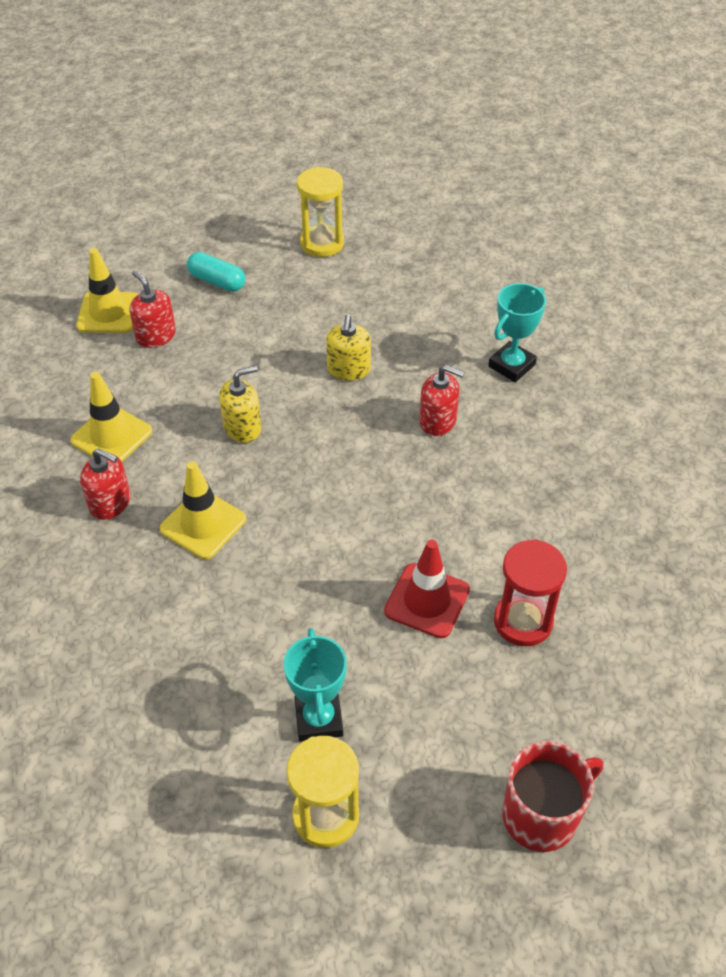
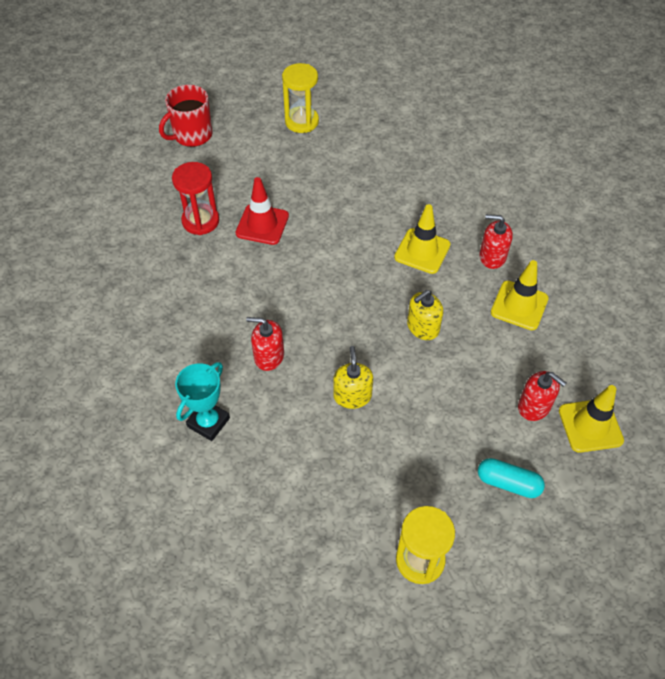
camera: 170 degrees right, 5 degrees up
turquoise trophy [284,628,347,742] -> none

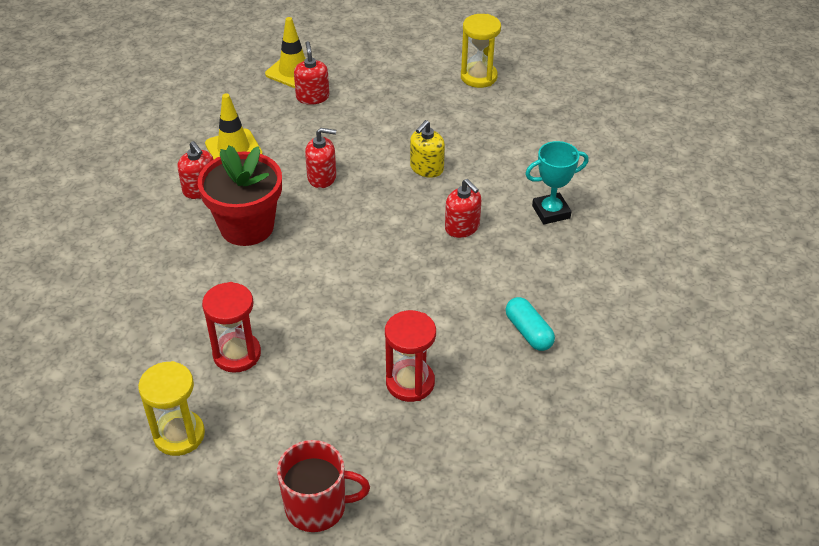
camera: 140 degrees left, 10 degrees down
red traffic cone [235,177,289,245] -> none
yellow traffic cone [394,204,451,274] -> red flower pot [198,145,282,246]
yellow soap dispenser [407,290,443,340] -> red soap dispenser [305,128,336,188]
turquoise capsule [478,458,545,498] -> turquoise capsule moved to [506,297,555,351]
none -> red hourglass [202,282,261,373]

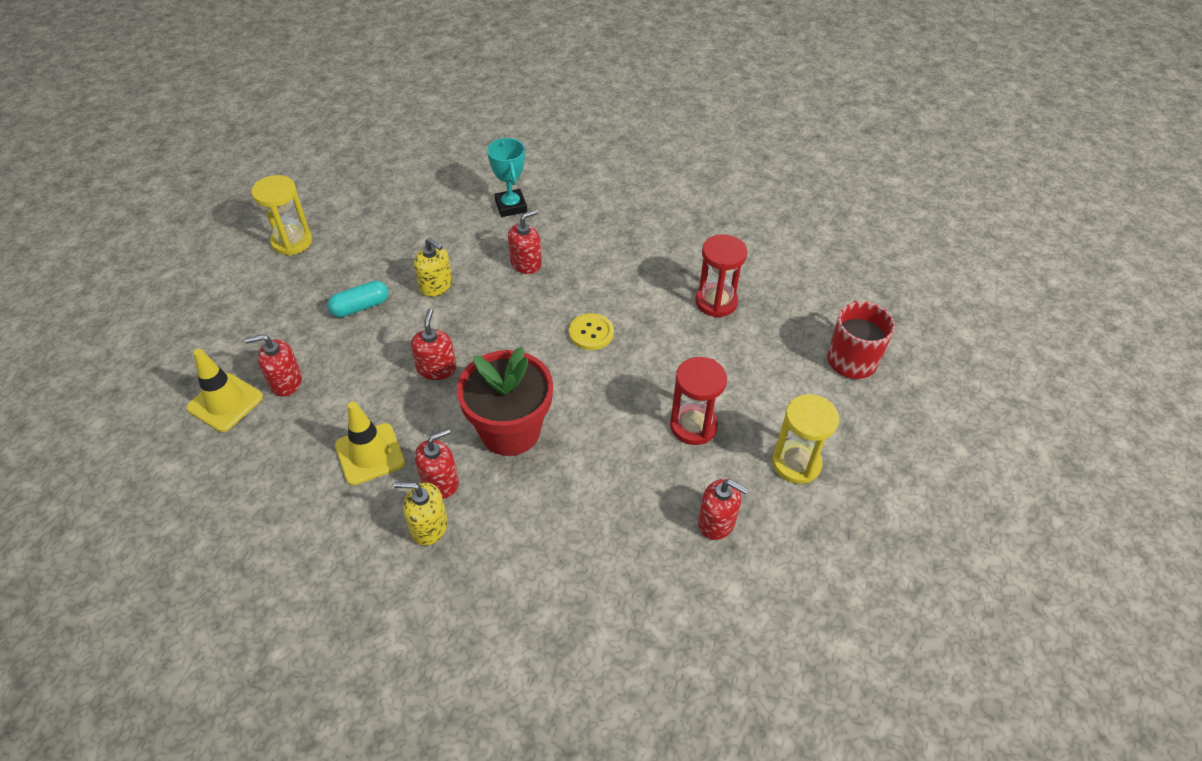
camera: 90 degrees left, 5 degrees up
turquoise capsule [506,297,555,351] -> turquoise capsule moved to [327,280,389,317]
none -> yellow soap dispenser [394,482,448,546]
none -> yellow button [569,313,614,350]
none -> red soap dispenser [698,479,748,540]

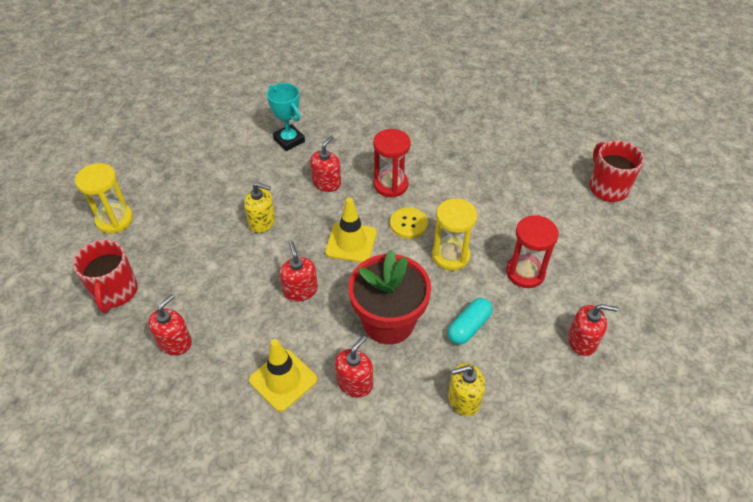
camera: 20 degrees left, 0 degrees up
yellow traffic cone [186,349,263,432] -> yellow traffic cone moved to [325,197,377,263]
red soap dispenser [245,334,302,396] -> red soap dispenser turned 150 degrees clockwise [148,294,192,355]
turquoise capsule [327,280,389,317] -> turquoise capsule moved to [448,298,493,345]
yellow soap dispenser [394,482,448,546] -> yellow soap dispenser moved to [448,363,485,416]
red hourglass [695,234,748,317] -> red hourglass moved to [373,129,411,197]
yellow hourglass [772,394,839,484] -> yellow hourglass moved to [432,199,477,271]
none -> red mug [73,240,138,313]

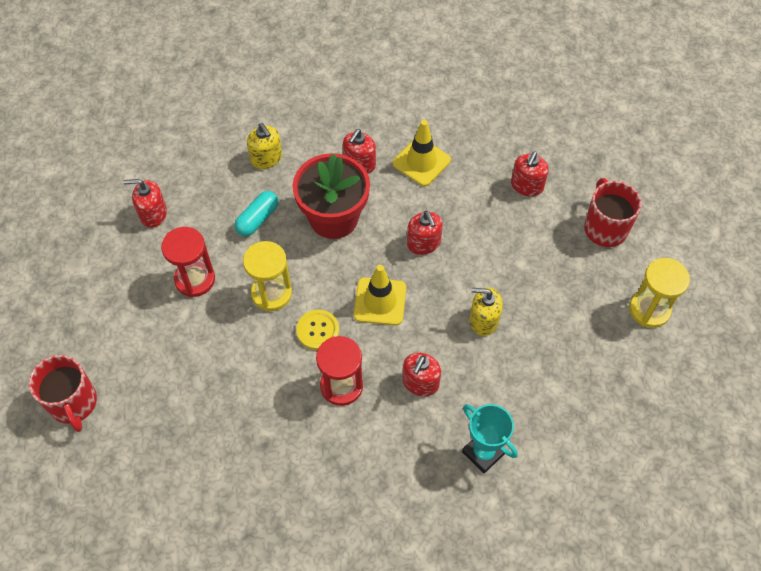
camera: 175 degrees right, 10 degrees up
yellow soap dispenser [448,363,485,416] -> yellow soap dispenser turned 75 degrees clockwise [247,123,282,169]

